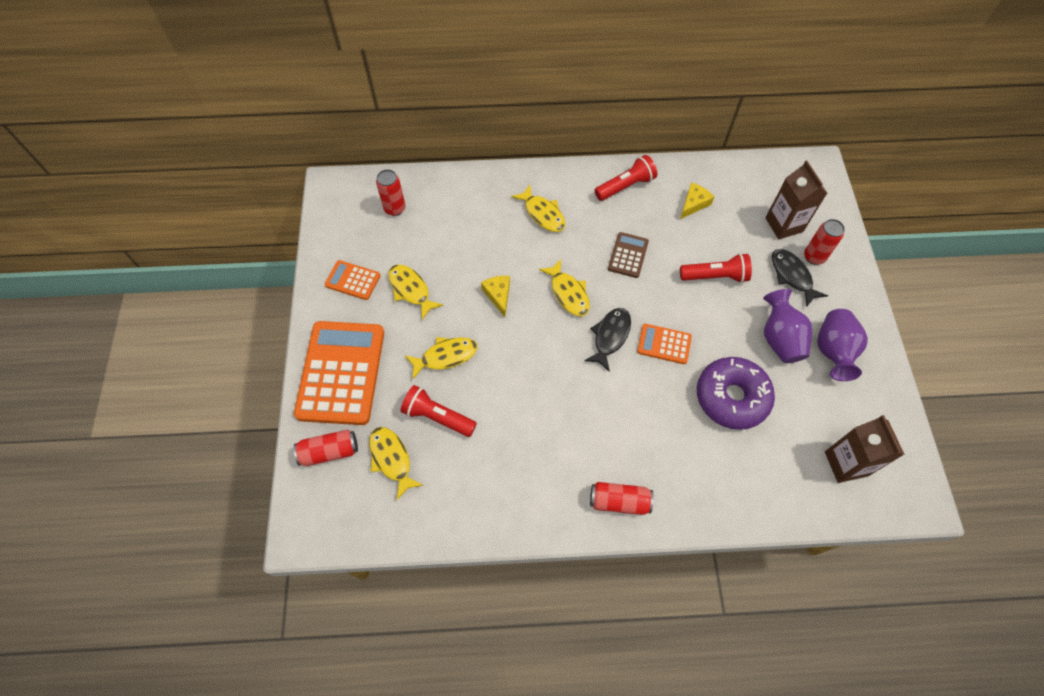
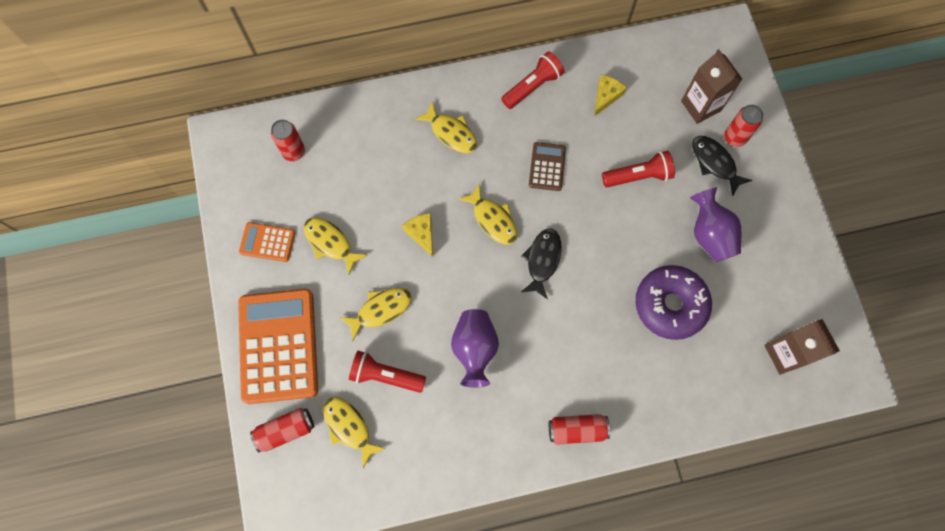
camera: 10 degrees left, 10 degrees up
orange calculator [637,324,692,364] -> none
purple vase [817,309,868,381] -> purple vase moved to [451,309,499,387]

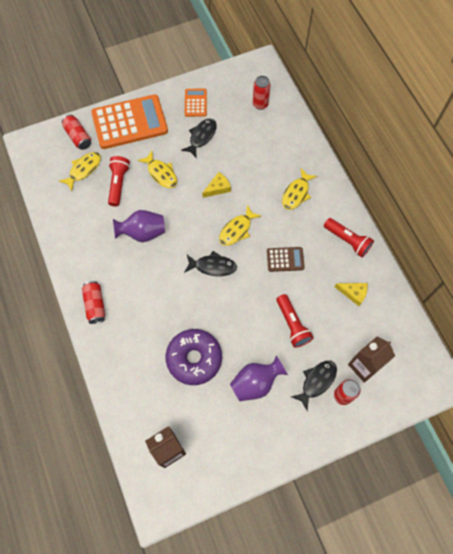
camera: 80 degrees right, 5 degrees down
yellow fish [304,217,368,275] -> black fish [181,118,217,158]

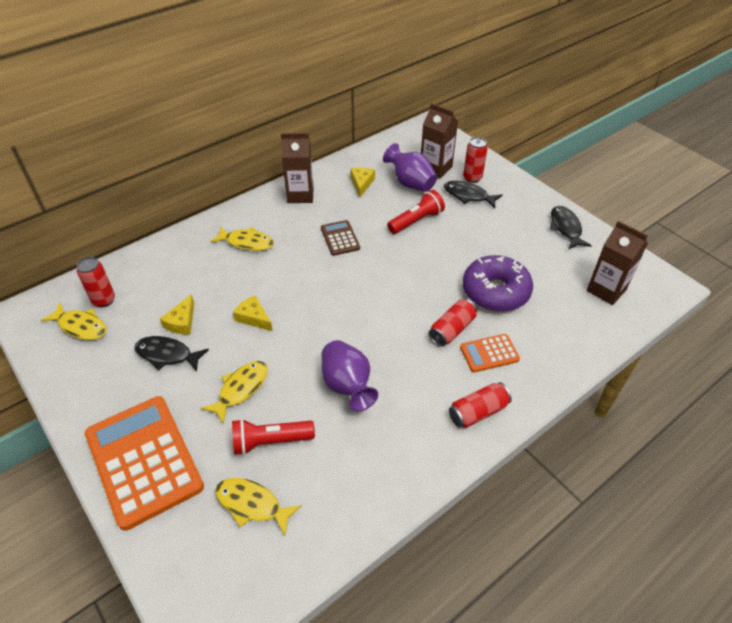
camera: 105 degrees left, 20 degrees down
red can [62,115,91,150] -> red can moved to [429,299,477,347]
black fish [184,251,237,276] -> black fish moved to [550,206,592,249]
orange calculator [185,89,207,117] -> orange calculator moved to [460,334,520,372]
yellow fish [219,205,261,246] -> yellow fish moved to [41,303,107,340]
purple vase [230,356,288,401] -> purple vase moved to [383,143,437,192]
red flashlight [324,218,374,257] -> brown carton [281,133,314,203]
none -> yellow cheese [160,294,194,334]

